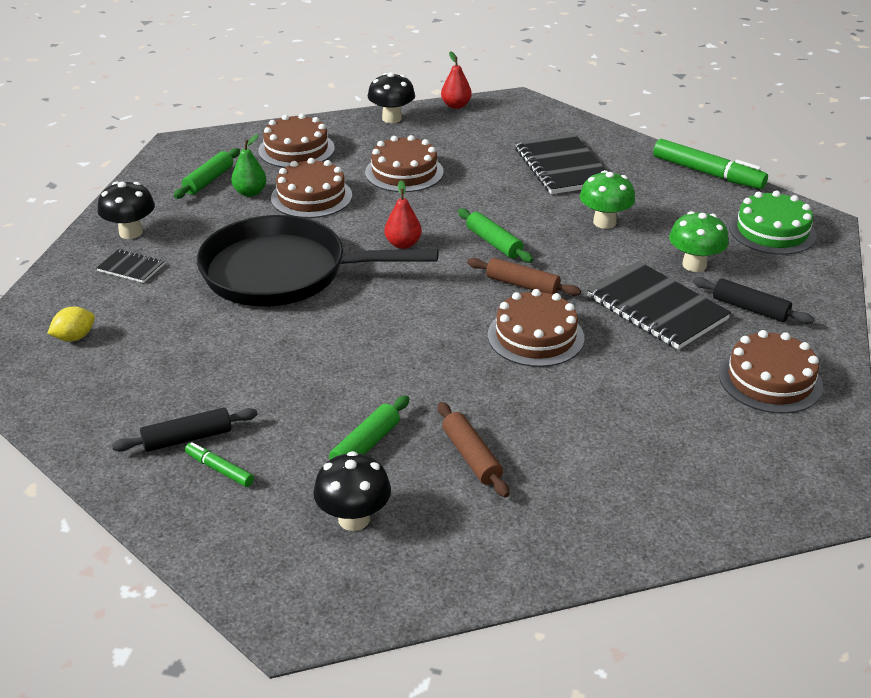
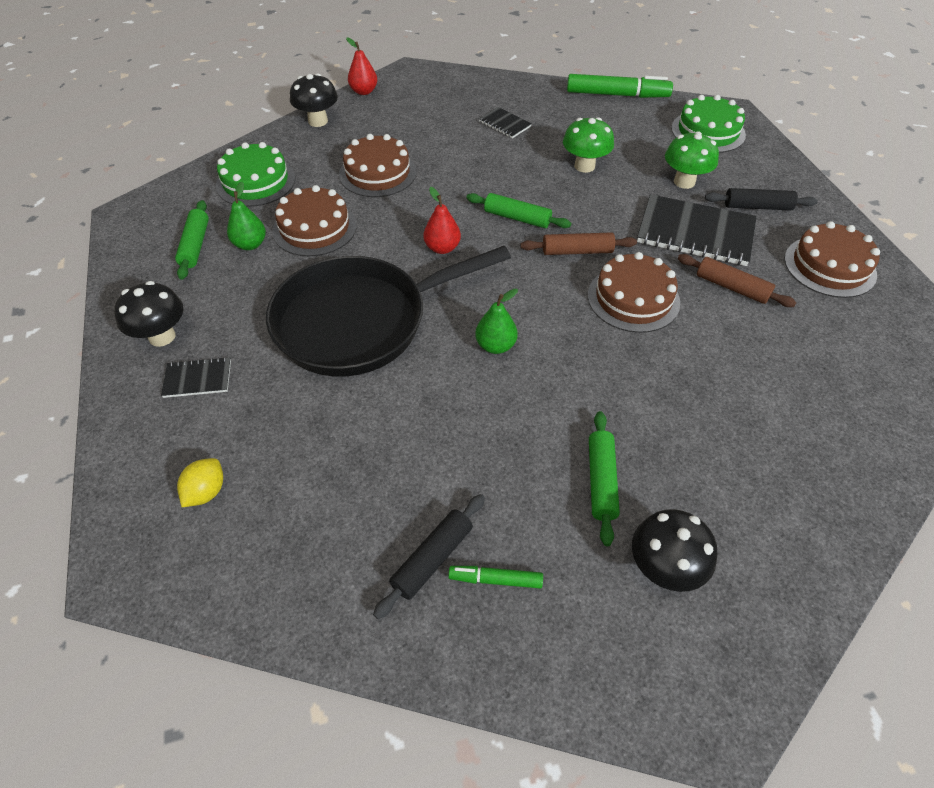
camera: 30 degrees left, 15 degrees up
brown cake [258,114,335,168] -> green cake [216,142,295,207]
brown rolling pin [438,402,509,498] -> brown rolling pin moved to [678,254,797,307]
black notebook [515,133,607,194] -> black notebook [479,107,532,138], size x0.49
none -> green pear [475,289,518,354]

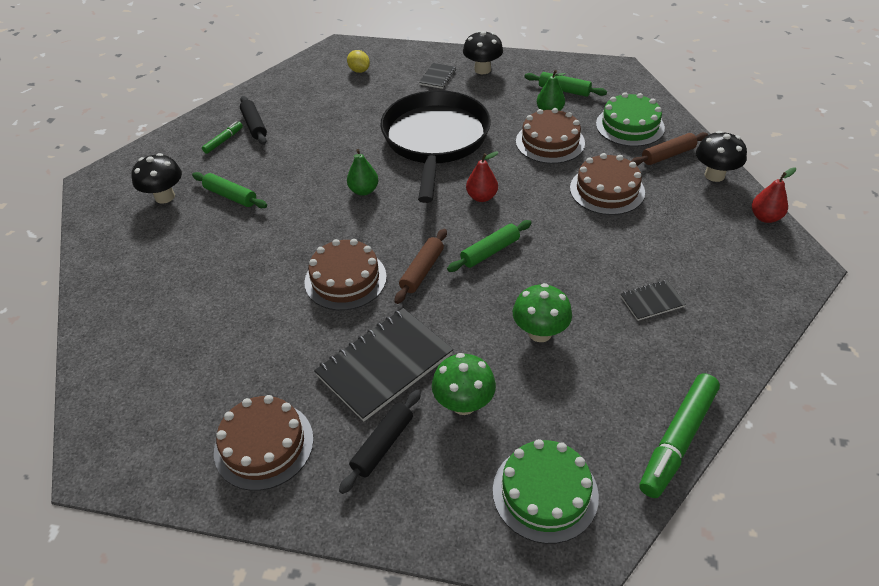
camera: 120 degrees right, 5 degrees down
brown rolling pin [678,254,797,307] -> brown rolling pin moved to [631,132,708,166]

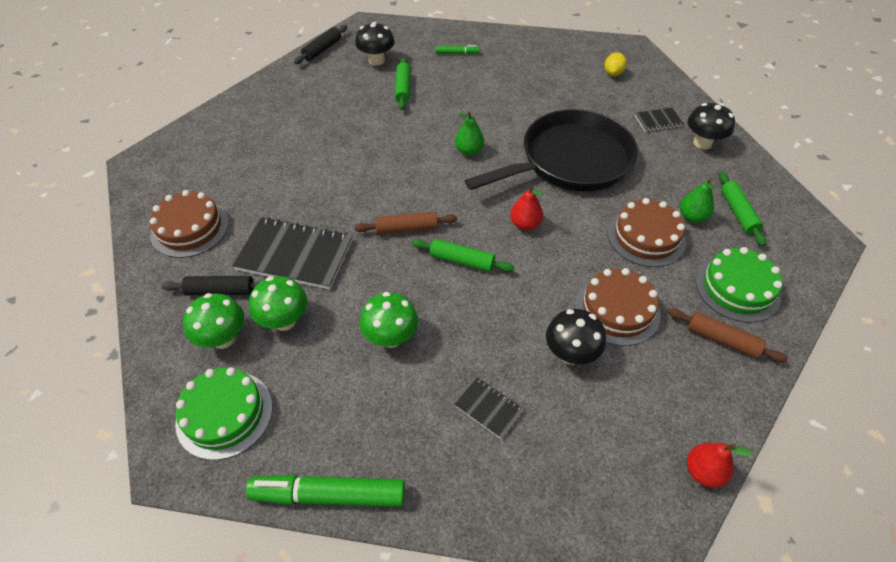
camera: 55 degrees right, 5 degrees up
black rolling pin [240,96,267,145] -> black rolling pin moved to [294,25,347,64]
brown cake [304,239,387,310] -> none
black mushroom [696,131,747,182] -> black mushroom moved to [546,309,606,365]
none -> green mushroom [183,293,244,349]

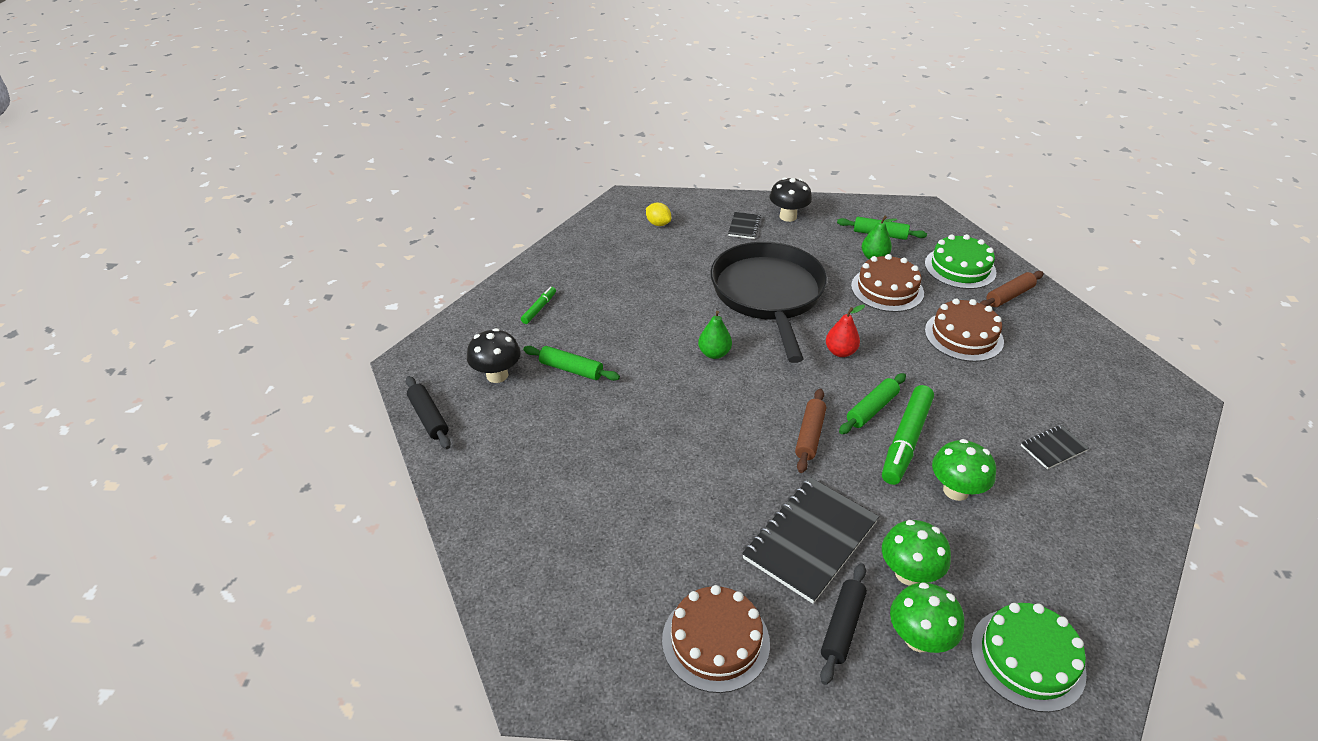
camera: 65 degrees left, 10 degrees down
green marker [246,475,405,507] -> green marker moved to [882,385,934,485]
black mushroom [546,309,606,365] -> none
red pear [687,443,754,488] -> none

